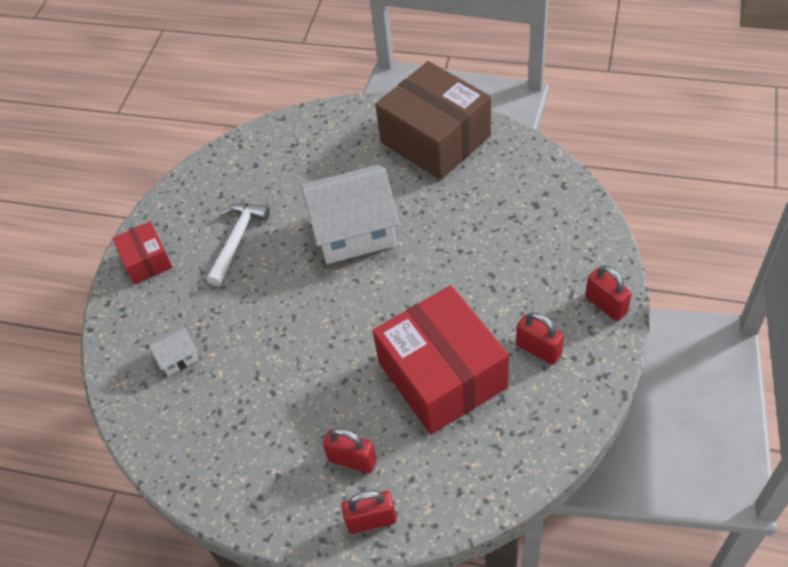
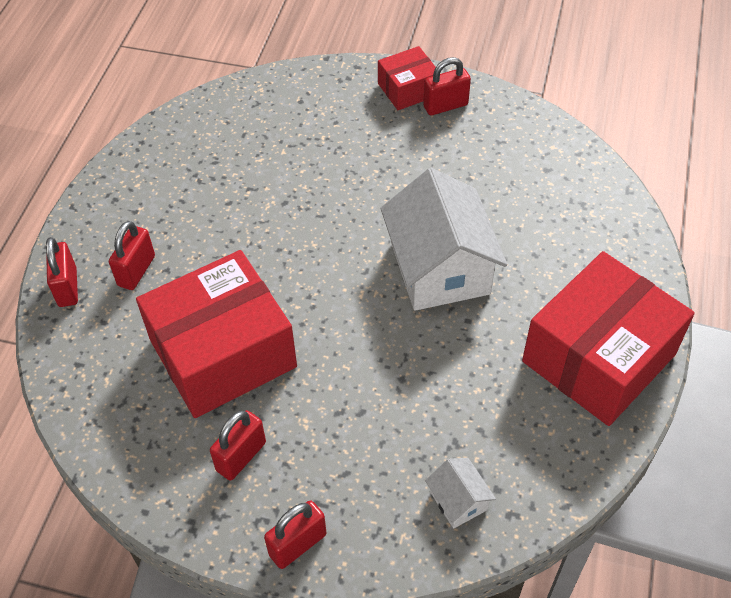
camera: 85 degrees right, 0 degrees up
white house [148,324,199,376] -> white house moved to [425,458,496,529]
white hammer [206,203,270,286] -> none
brown box [375,61,491,180] -> red box [522,251,695,426]
none -> red padlock [423,57,471,115]

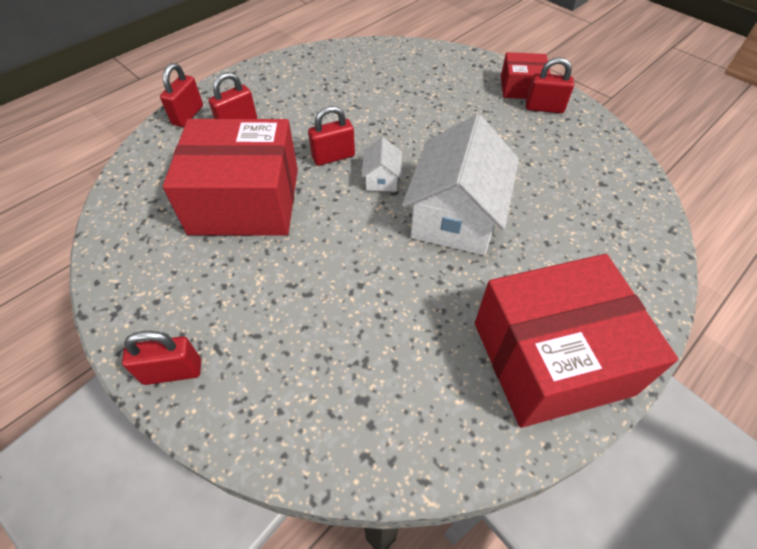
camera: 30 degrees right, 0 degrees up
red padlock [210,410,266,481] -> red padlock moved to [308,106,355,166]
white house [425,458,496,529] -> white house moved to [362,137,402,191]

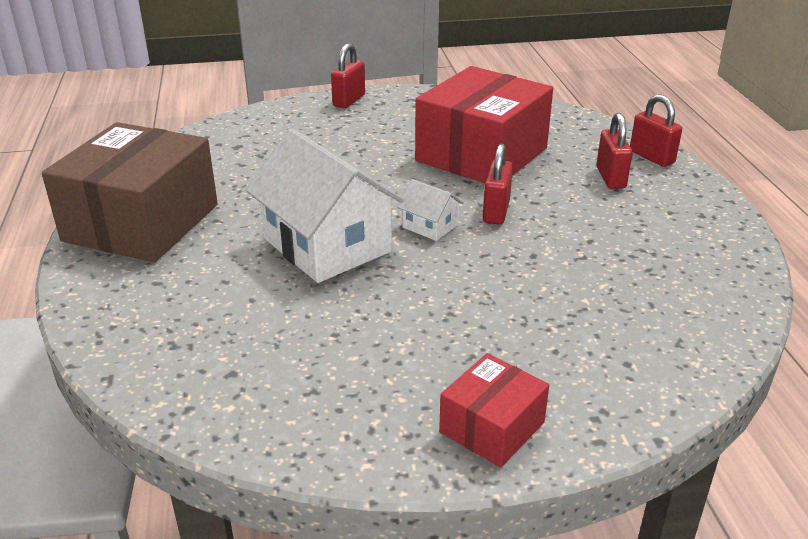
camera: 125 degrees right, 20 degrees down
red box [475,254,678,428] -> brown box [42,122,218,262]
red padlock [526,57,574,113] -> none

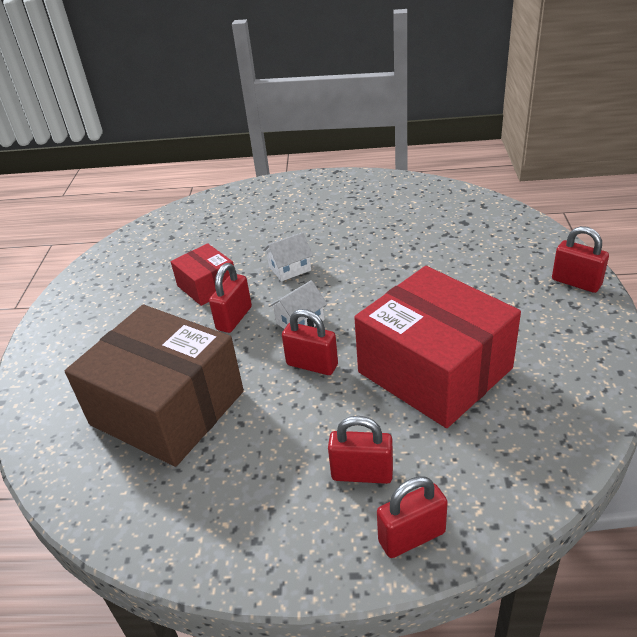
camera: 105 degrees right, 5 degrees up
brown box [42,122,218,262] -> brown box moved to [65,305,244,467]
white house [246,128,404,283] -> white house [263,232,313,281], size x0.44
red box [439,353,549,468] -> red box moved to [171,243,234,306]
none -> red padlock [209,263,252,333]

